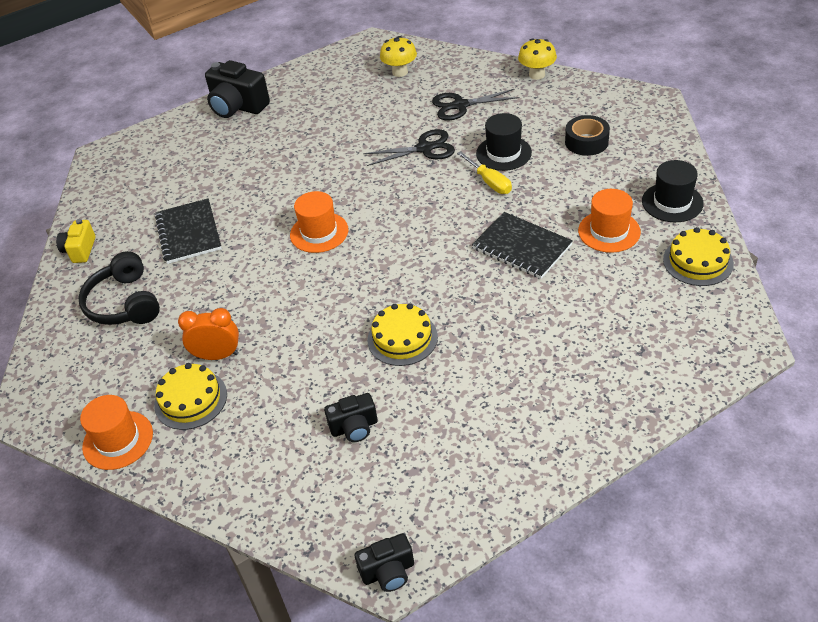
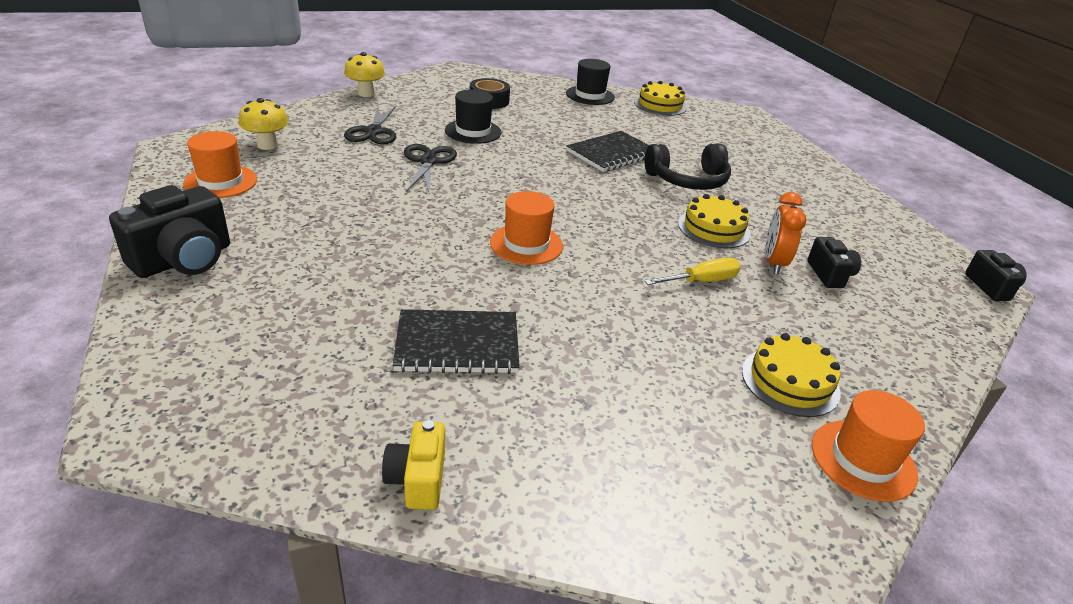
camera: 85 degrees left, 10 degrees down
yellow camera [56,219,96,263] -> yellow camera turned 75 degrees clockwise [382,420,445,510]
black headphones [78,251,160,325] -> black headphones moved to [645,144,731,190]
orange clock [178,308,239,360] -> orange clock moved to [765,192,806,274]
yellow screwdriver [457,151,512,194] -> yellow screwdriver moved to [644,258,741,285]
orange hat [578,189,641,253] -> orange hat moved to [183,131,257,198]

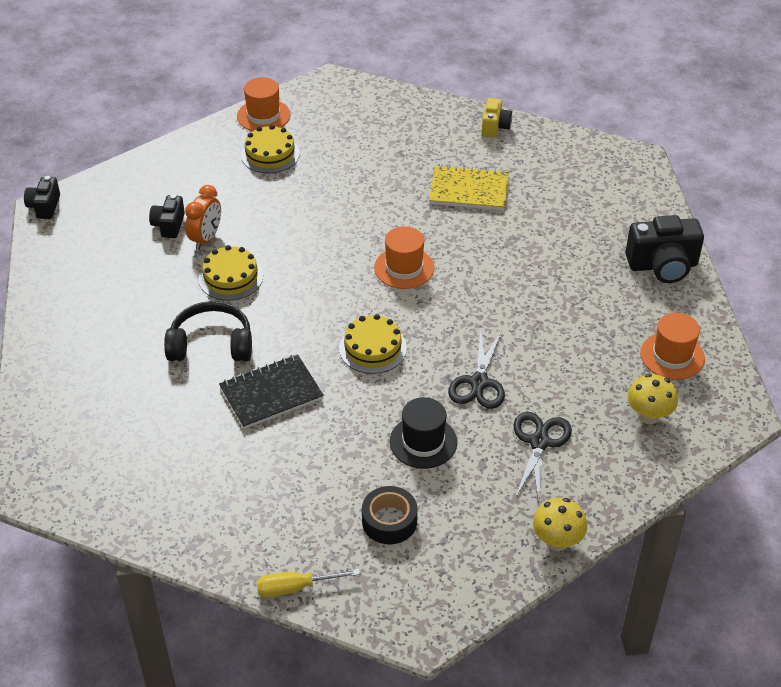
camera: 165 degrees left, 10 degrees up
black camera [109,185,230,278] -> black camera turned 150 degrees counterclockwise [625,215,704,283]
black notebook [393,309,520,374] -> yellow notebook [429,165,509,210]
black hat [566,59,615,105] -> none
yellow cake [634,81,687,116] -> yellow cake moved to [339,314,407,374]
yellow screwdriver [644,258,741,285] -> yellow screwdriver moved to [257,569,360,597]

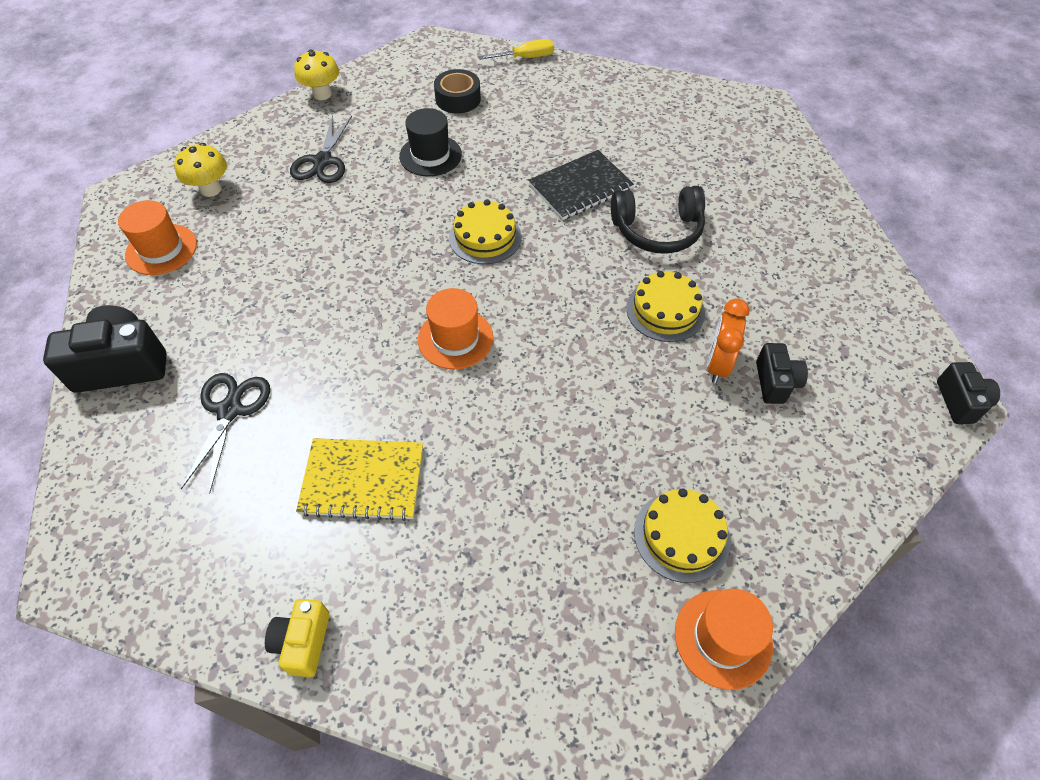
camera: 175 degrees right, 10 degrees up
black scissors [448,331,505,409] -> black scissors moved to [181,373,270,493]

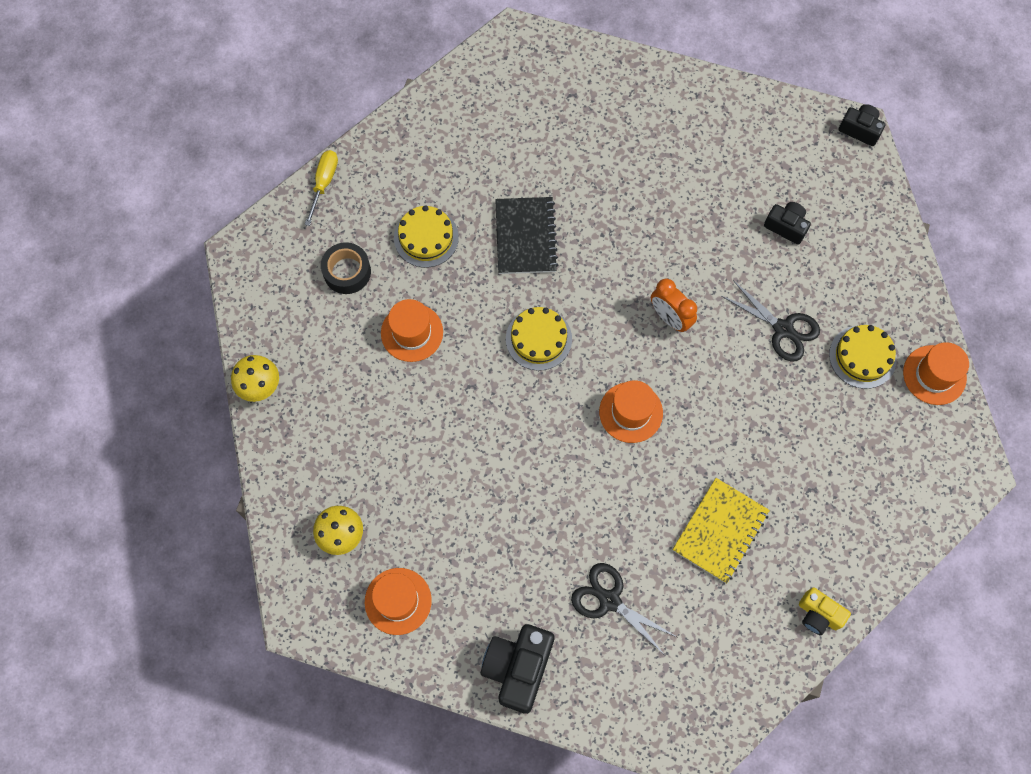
camera: 60 degrees left, 15 degrees up
black scissors [290,115,352,183] -> black scissors moved to [721,280,820,361]
black hat [399,108,462,176] -> orange hat [381,299,443,362]
black headphones [611,186,705,254] -> none
yellow cake [626,271,705,342] -> yellow cake moved to [394,205,459,268]
orange clock [707,298,750,383] -> orange clock moved to [651,279,697,332]

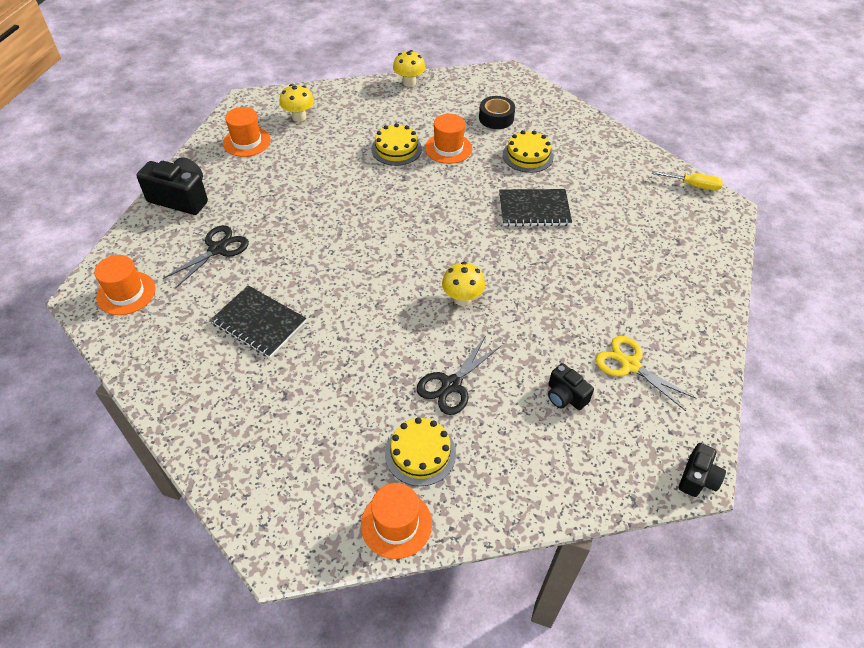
camera: 90 degrees right, 20 degrees down
yellow screwdriver [304,150,338,226] -> yellow screwdriver moved to [652,171,723,191]
yellow cake [506,307,572,371] -> yellow cake moved to [371,123,422,166]
orange hat [599,380,663,443] -> orange hat moved to [94,255,156,315]
orange clock [651,279,697,332] -> yellow mushroom [442,262,485,306]
yellow notebook [672,478,770,583] -> black notebook [210,285,306,358]
black camera [764,202,811,245] -> black camera turned 105 degrees clockwise [548,363,594,410]
yellow camera [799,587,851,635] -> none
none -> yellow scissors [596,336,696,411]

